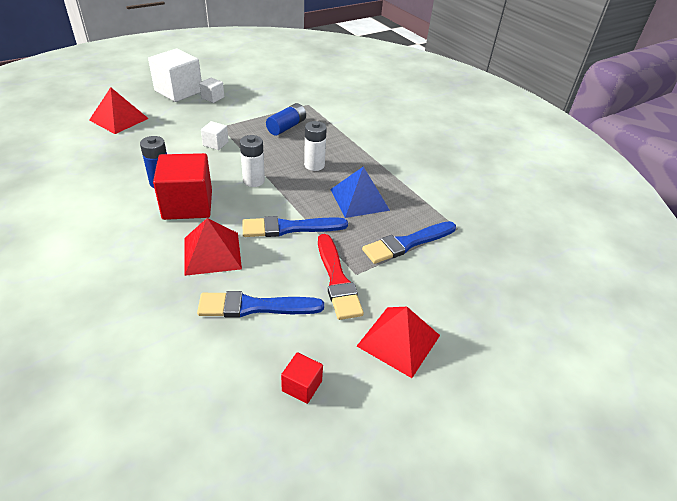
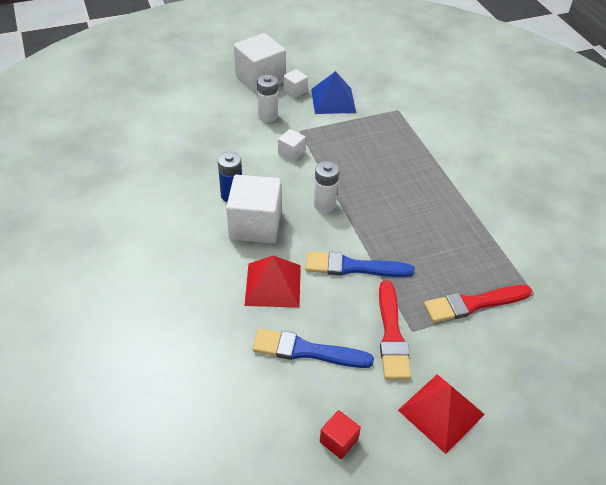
camera: 15 degrees right, 5 degrees up
red pyramid [89,87,149,134] -> none
red cube [153,153,212,220] -> white cube [226,175,281,244]
blue battery [266,103,306,136] -> none
white battery [304,121,327,171] -> white battery moved to [257,75,278,122]
blue pyramid [330,166,390,218] -> blue pyramid moved to [311,71,356,114]
blue brush [362,221,456,264] -> red brush [424,285,532,323]

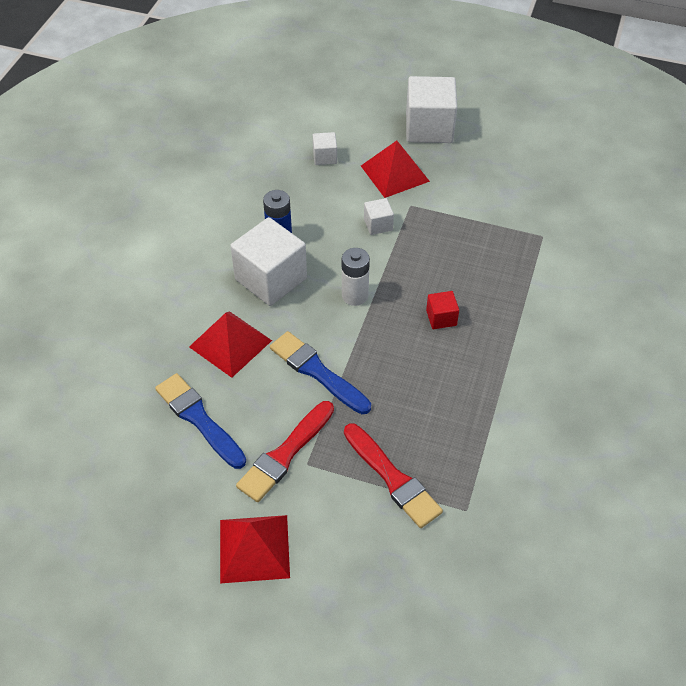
camera: 40 degrees right, 5 degrees up
white battery [257,75,278,122] -> red pyramid [361,141,430,198]
white cube [283,69,308,98] -> white cube moved to [313,132,337,165]
blue pyramid [311,71,356,114] -> none
red cube [320,410,361,459] -> red cube moved to [426,291,459,329]
red brush [424,285,532,323] -> red brush turned 150 degrees counterclockwise [344,423,443,528]

